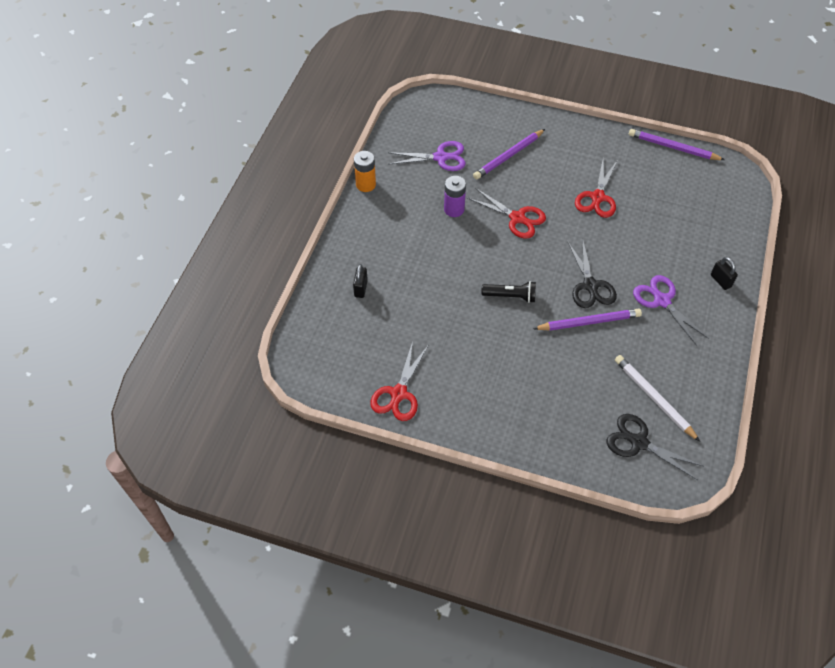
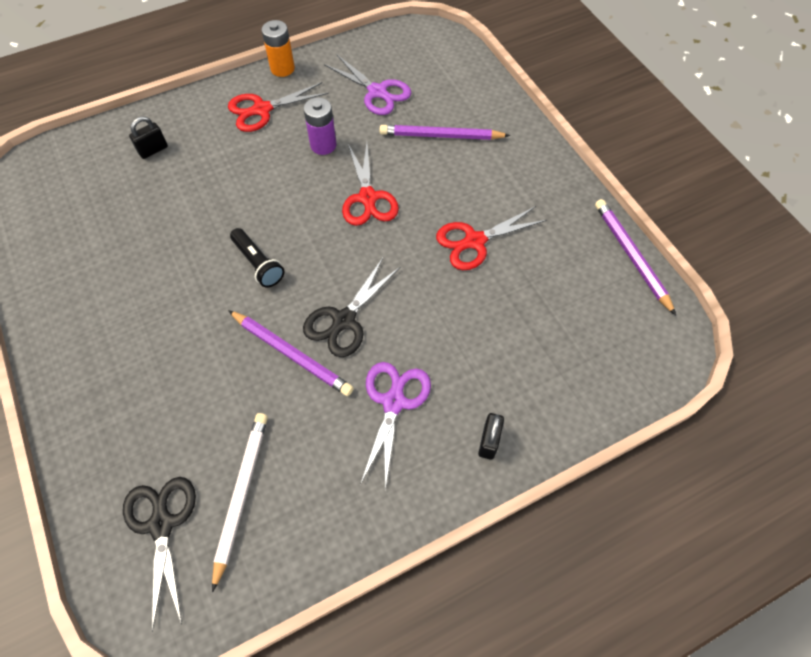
camera: 45 degrees right, 5 degrees up
red scissors [370,341,428,421] -> red scissors moved to [228,82,329,132]

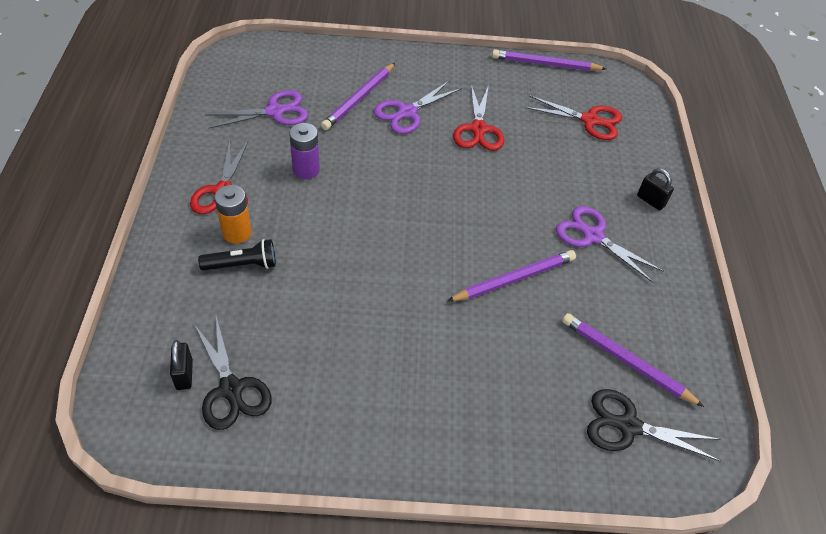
camera: 65 degrees left, 10 degrees down
black padlock [129,117,168,159] -> black padlock moved to [170,340,193,390]
white pencil [212,413,268,592] -> purple pencil [562,313,704,407]
black flashlight [230,228,285,288] -> black flashlight moved to [198,239,276,271]
orange battery [262,20,295,77] -> orange battery moved to [214,185,252,244]
black scissors [303,258,400,357] -> black scissors moved to [194,317,272,430]
red scissors [342,143,399,226] -> red scissors moved to [525,95,622,140]
none -> purple scissors [374,81,462,134]

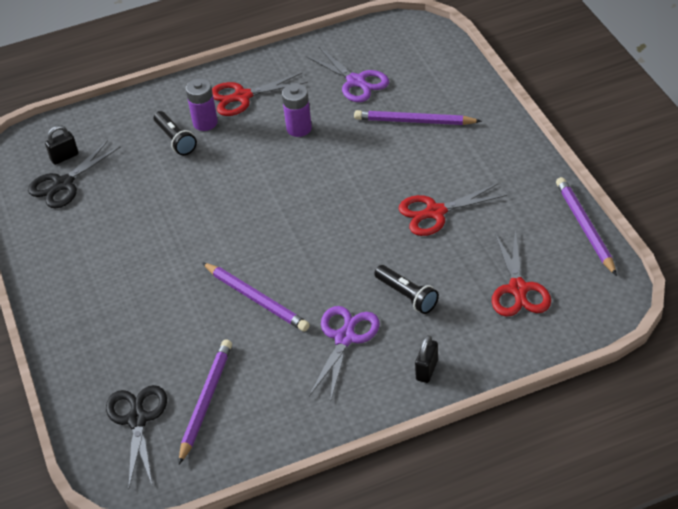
camera: 75 degrees right, 5 degrees down
orange battery [214,185,252,244] -> purple battery [186,78,218,131]
purple scissors [374,81,462,134] -> none
none -> black flashlight [374,265,439,314]

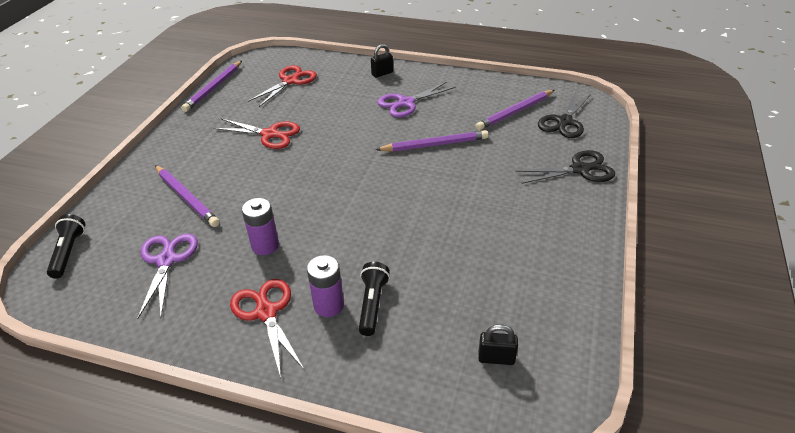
camera: 145 degrees left, 5 degrees down
black scissors [28,140,120,208] -> black scissors moved to [515,150,615,184]
purple pencil [202,262,310,331] -> purple pencil turned 90 degrees clockwise [375,130,488,152]
red scissors [212,72,308,116] -> red scissors turned 135 degrees counterclockwise [230,279,304,377]
black flashlight [374,265,439,314] -> black flashlight moved to [47,214,85,278]

